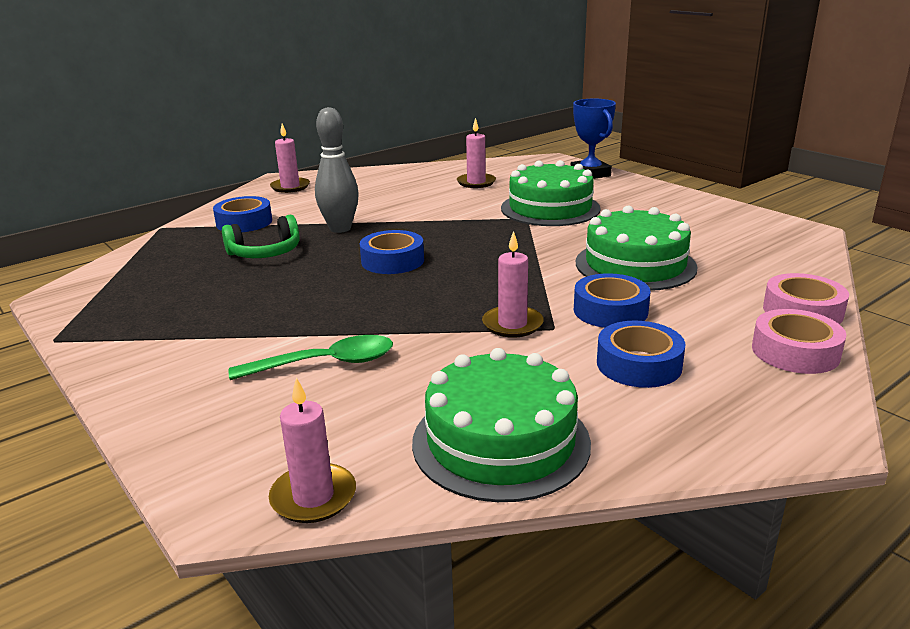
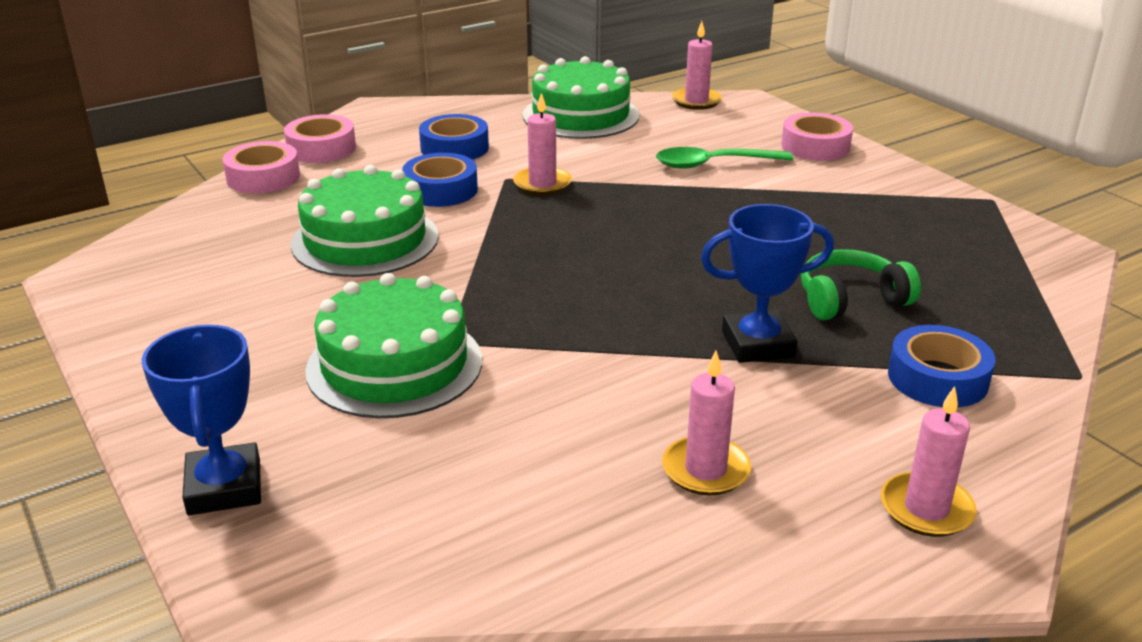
camera: 175 degrees left, 5 degrees up
grey bowling pin [315,107,359,233] -> blue trophy [701,204,834,363]
blue tape [360,230,424,274] -> none
pink candle [457,118,496,188] -> pink candle moved to [662,351,751,496]
none -> pink tape [781,113,853,161]

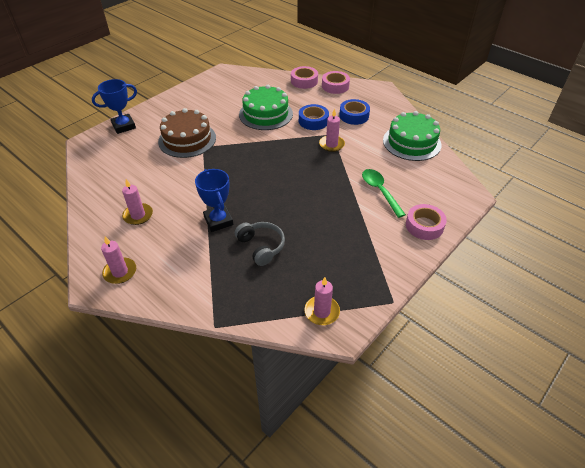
camera: 75 degrees right, 15 degrees up
green cake [305,273,482,418] -> brown cake [158,108,216,158]
pink candle [672,21,722,110] -> pink candle moved to [304,277,340,325]
green headphones [801,249,921,320] -> grey headphones [235,222,285,266]
blue tape [888,325,996,407] -> none

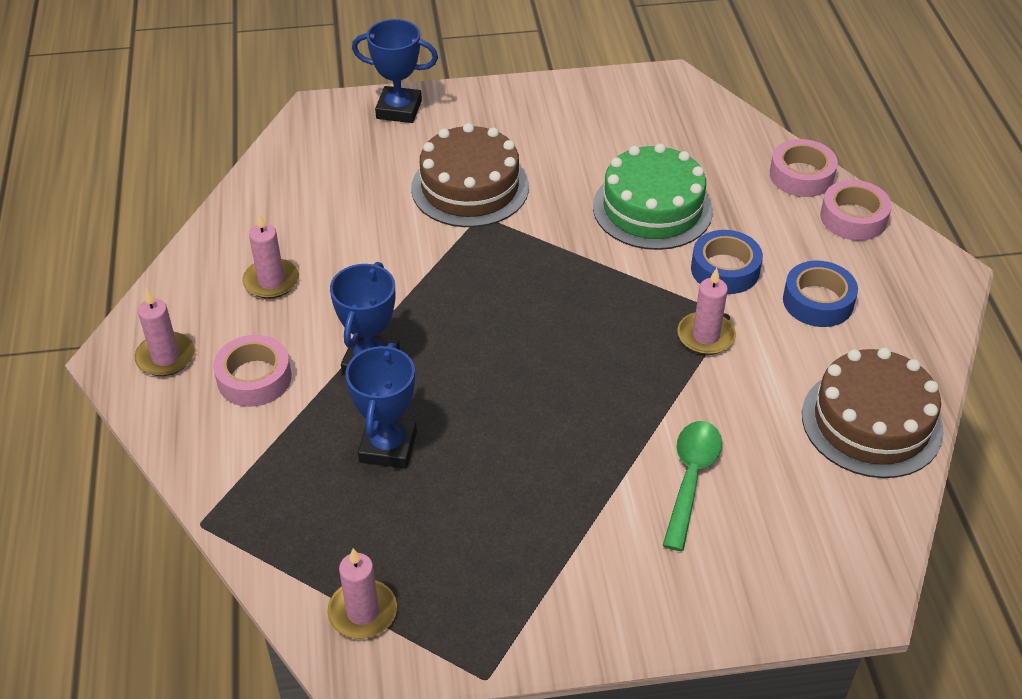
camera: 40 degrees right, 0 degrees up
grey headphones [235,222,285,266] -> blue trophy [345,343,417,469]
green cake [383,111,442,161] -> brown cake [802,348,944,478]
pink tape [406,204,447,240] -> pink tape moved to [213,335,292,407]

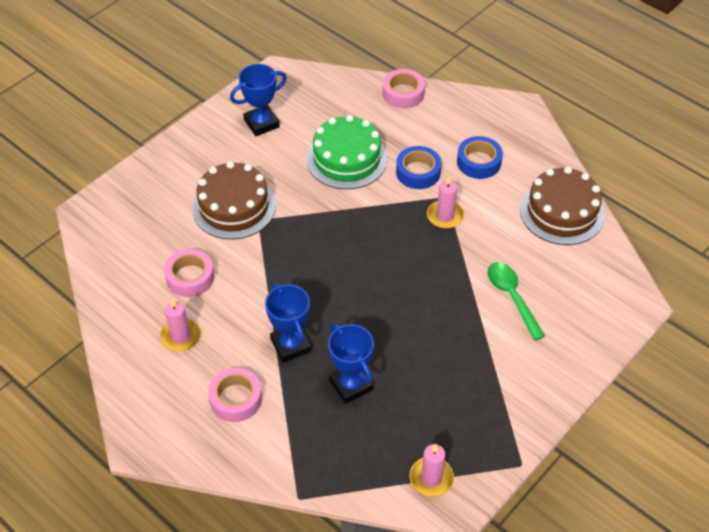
camera: 40 degrees left, 5 degrees up
pink candle [135,289,195,376] -> none
blue trophy [352,19,438,123] -> blue trophy moved to [230,64,287,136]
pink tape [820,180,892,241] -> pink tape moved to [164,249,214,297]

